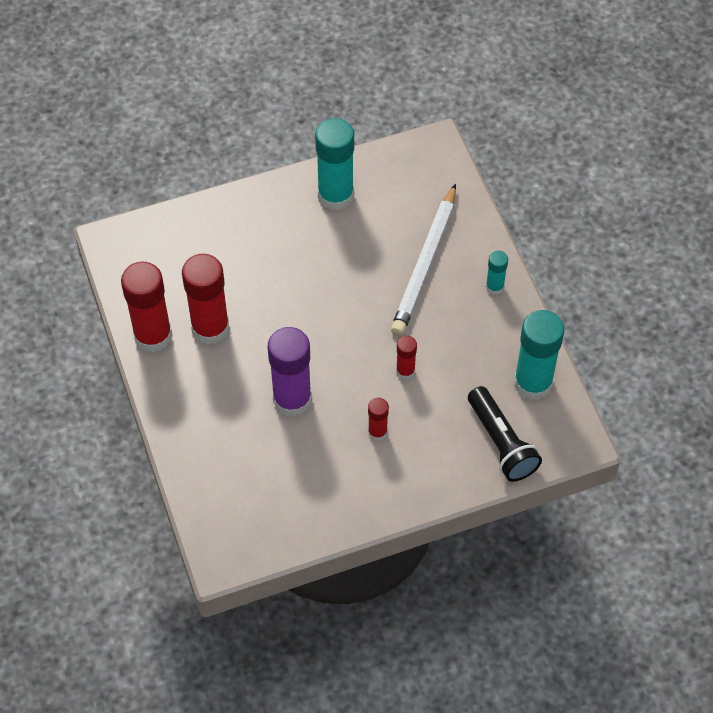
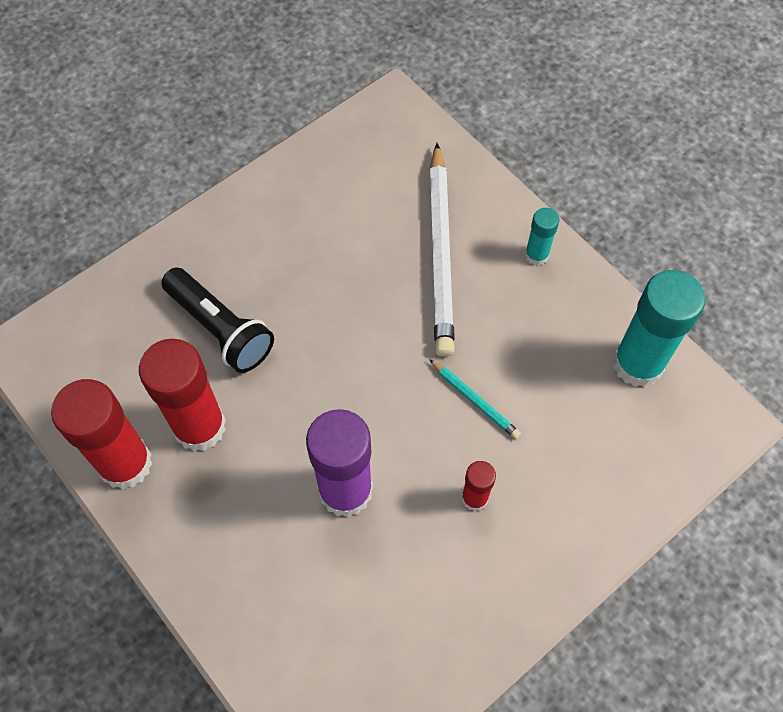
camera: 20 degrees left, 5 degrees up
turquoise glue stick [315,118,354,211] -> none
red glue stick [396,336,417,380] -> turquoise pencil [429,359,521,439]
black flashlight [468,386,542,482] -> black flashlight moved to [161,268,274,373]

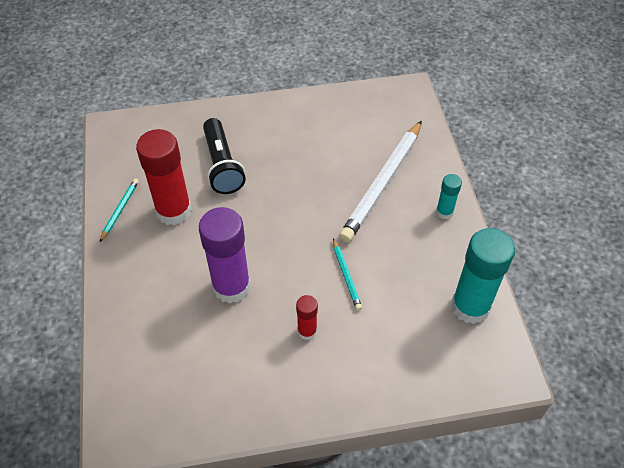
camera: 30 degrees right, 10 degrees down
red glue stick [51,379,153,489] -> turquoise pencil [100,178,139,242]

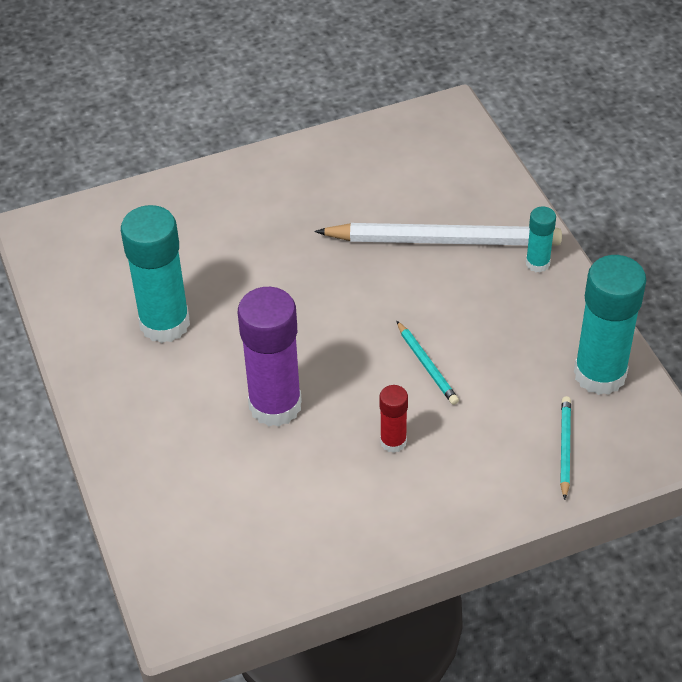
camera: 10 degrees left, 5 degrees down
turquoise pencil [100,178,139,242] -> turquoise pencil moved to [560,396,571,500]
red glue stick [136,129,192,225] -> turquoise glue stick [121,205,190,343]
black flashlight [203,118,246,194] -> none
white pencil [339,120,422,243] -> white pencil turned 105 degrees counterclockwise [314,223,562,246]

